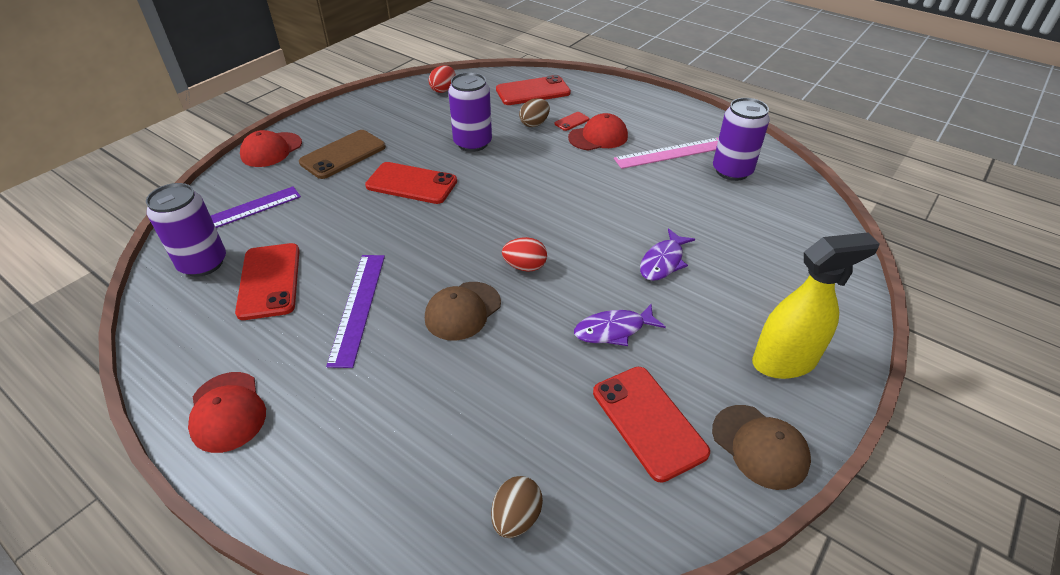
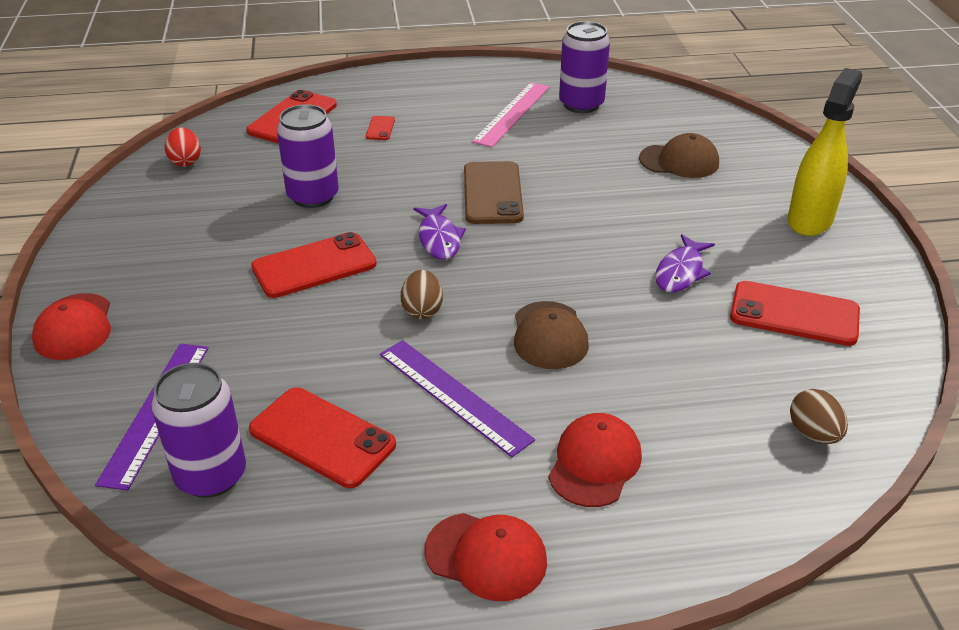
camera: 45 degrees left, 5 degrees down
brown phone [299,130,386,179] -> brown phone moved to [464,161,524,224]
red egg [502,237,547,272] -> none
brown egg [519,98,550,127] -> brown egg moved to [401,270,443,319]
red cap [568,113,628,150] -> red cap moved to [548,413,642,507]
purple fish [640,229,695,281] -> purple fish moved to [414,204,466,260]
brown cap [712,405,811,490] -> brown cap moved to [639,133,719,178]

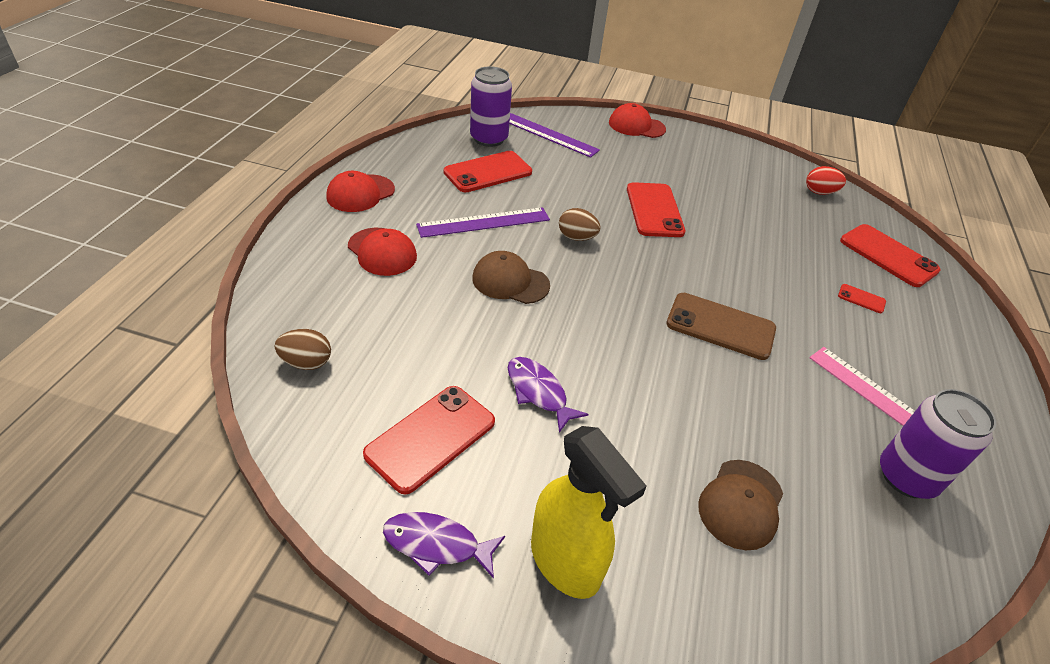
camera: 110 degrees right, 5 degrees up
purple can [277,104,339,208] -> none
purple fish [414,204,466,260] -> purple fish moved to [383,512,505,579]

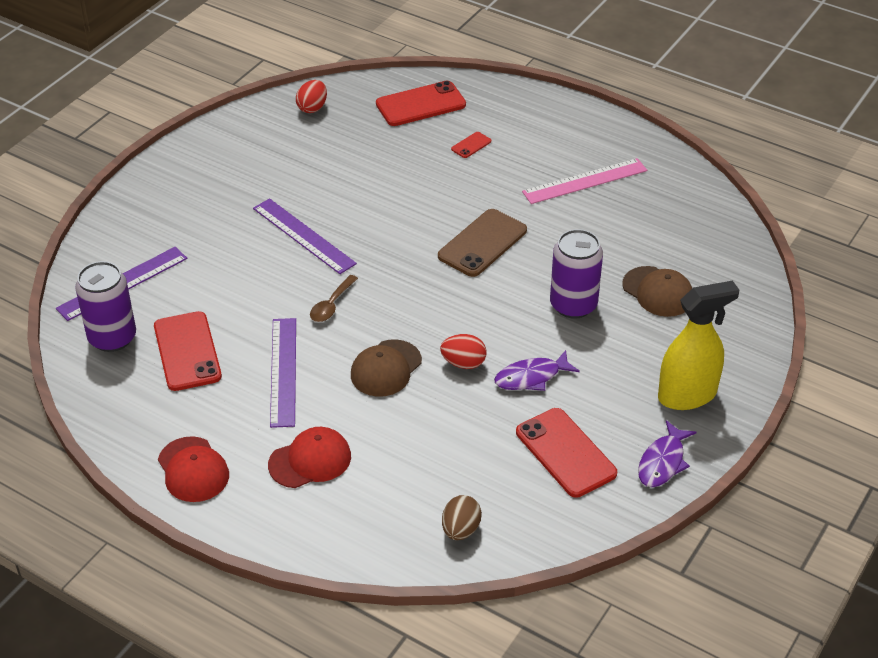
camera: 70 degrees left, 0 degrees up
brown egg [559,208,601,241] -> brown spoon [310,275,358,322]
red cap [609,103,666,138] -> none
red phone [627,182,685,237] -> purple ruler [253,198,357,274]
purple can [880,389,996,499] -> purple can moved to [550,229,603,319]
none -> red egg [440,334,486,369]

